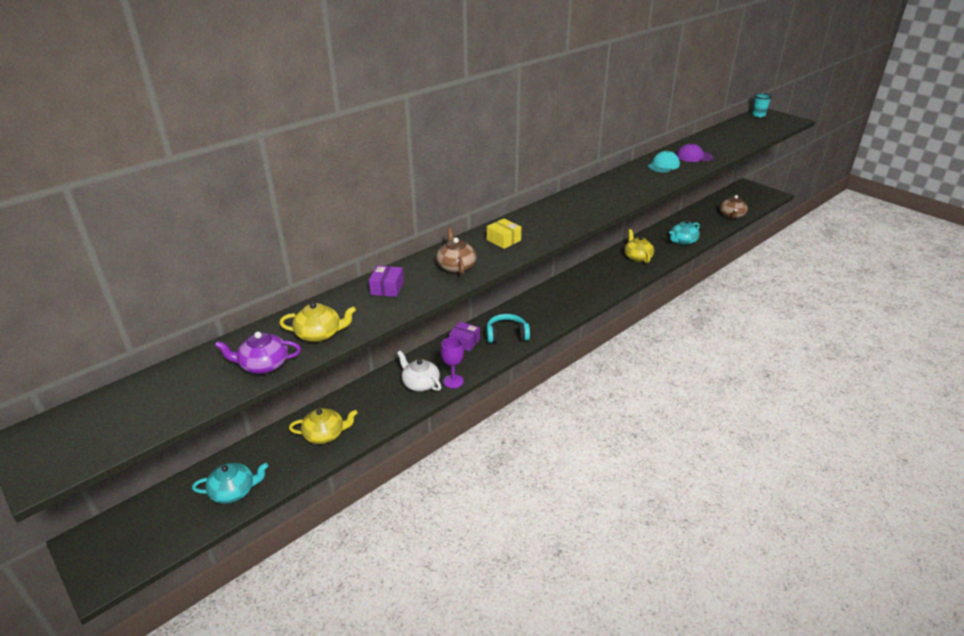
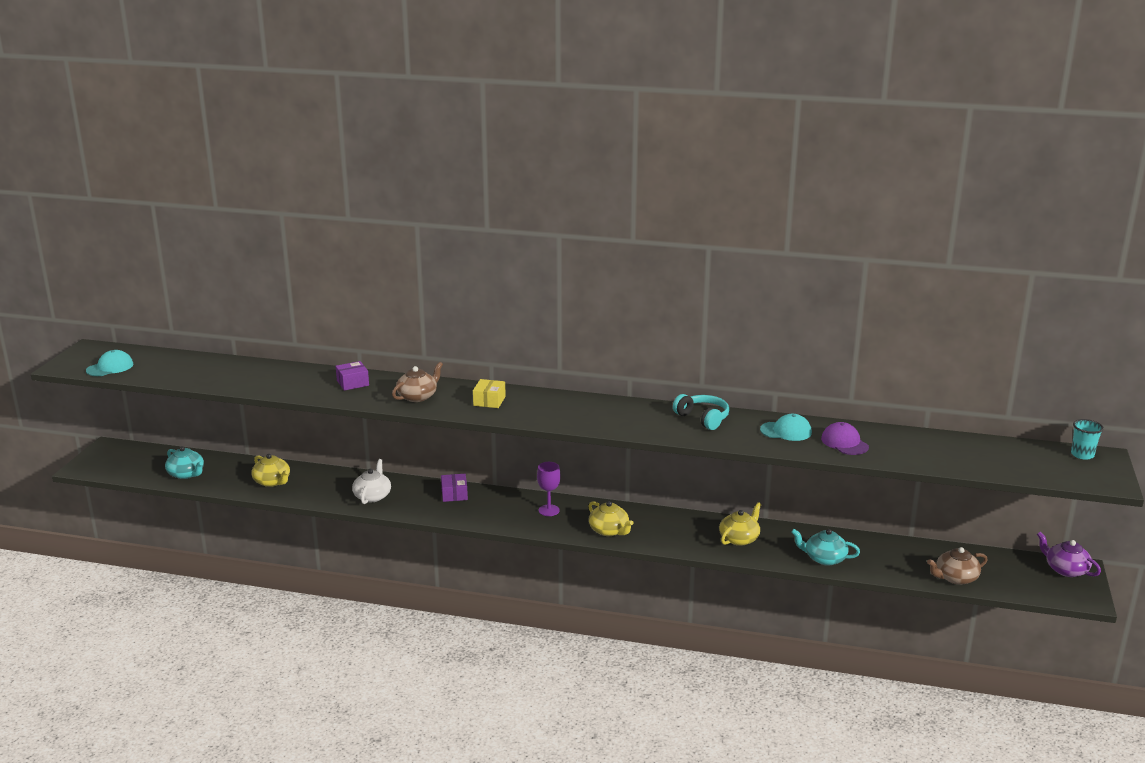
camera: 55 degrees right, 10 degrees down
purple teapot [215,332,301,374] -> purple teapot moved to [1037,532,1101,577]
yellow teapot [279,302,356,342] -> yellow teapot moved to [588,501,634,536]
purple goblet [441,337,464,388] -> purple goblet moved to [537,462,560,516]
turquoise headphones [486,314,530,343] -> turquoise headphones moved to [673,394,729,430]
none -> turquoise cap [86,350,133,376]

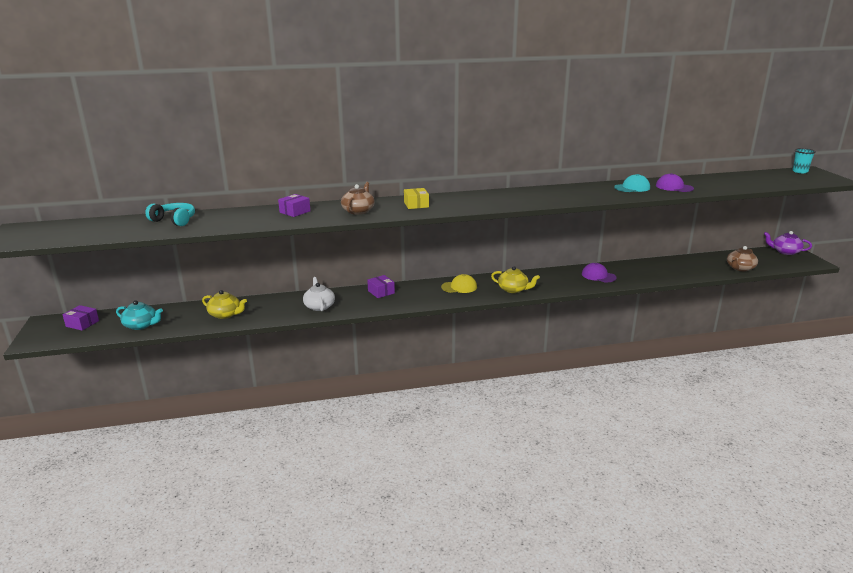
camera: 25 degrees left, 0 degrees up
turquoise cap [86,350,133,376] -> none
purple goblet [537,462,560,516] -> yellow cap [441,274,477,293]
turquoise headphones [673,394,729,430] -> turquoise headphones moved to [145,203,195,226]
yellow teapot [719,502,762,546] -> purple cap [582,263,617,282]
turquoise teapot [791,529,860,566] -> none
none -> purple box [62,305,99,331]

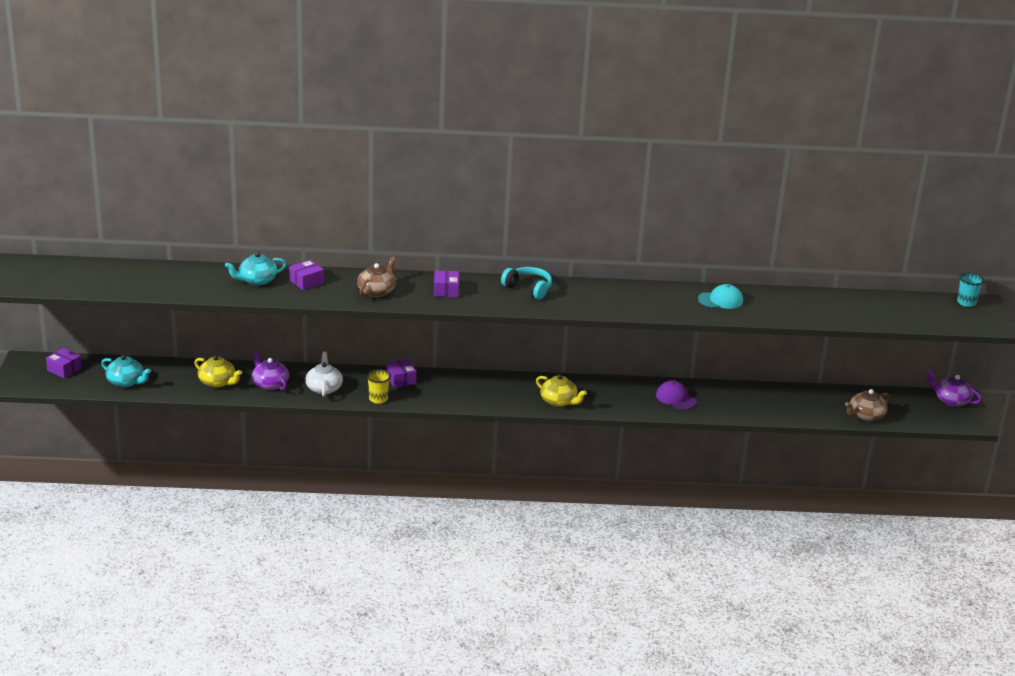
camera: 10 degrees right, 5 degrees up
turquoise headphones [145,203,195,226] -> turquoise headphones moved to [501,267,552,299]
yellow box [404,188,429,209] -> purple box [434,270,459,297]
yellow cap [441,274,477,293] -> none
purple cap [656,173,694,192] -> none
none -> turquoise teapot [225,252,286,286]
none -> purple teapot [252,350,289,390]
none -> yellow cup [367,369,391,404]

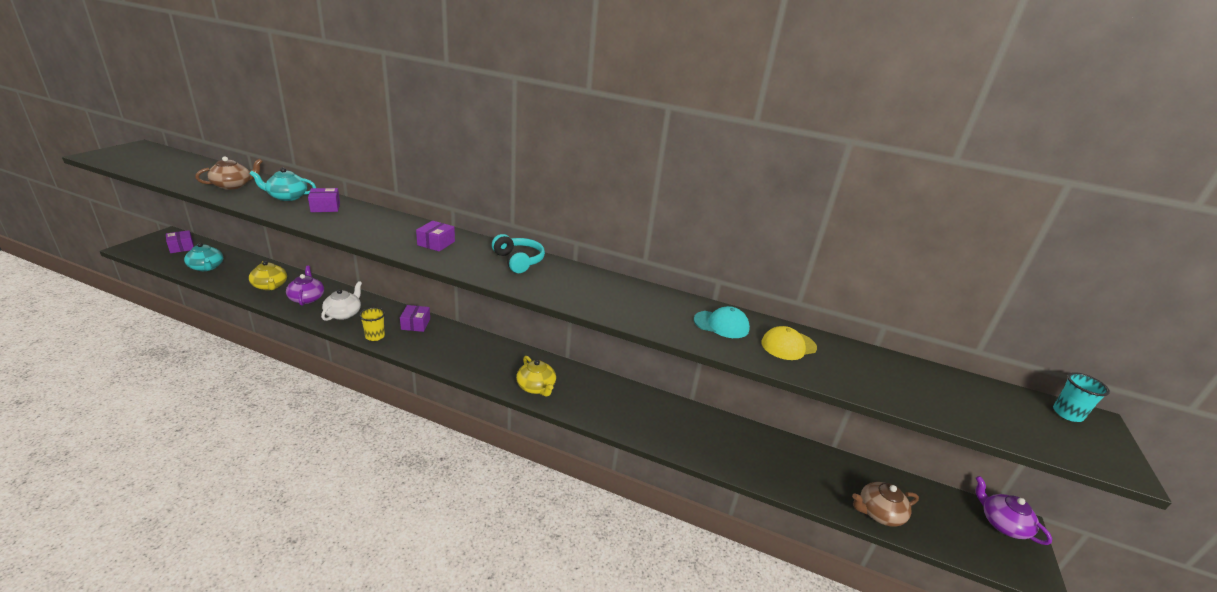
camera: 20 degrees right, 0 degrees up
brown teapot [357,256,396,297] -> brown teapot moved to [195,156,263,190]
purple cap [656,380,697,410] -> none
none -> yellow cap [761,326,817,360]

